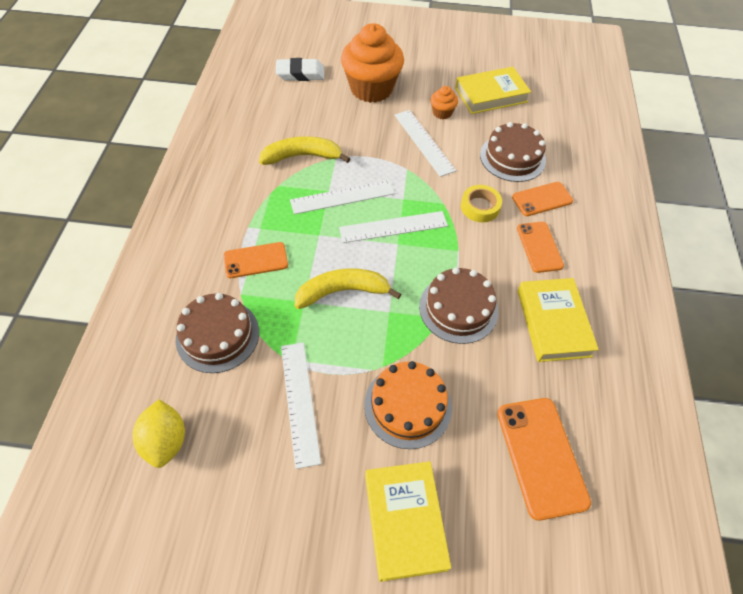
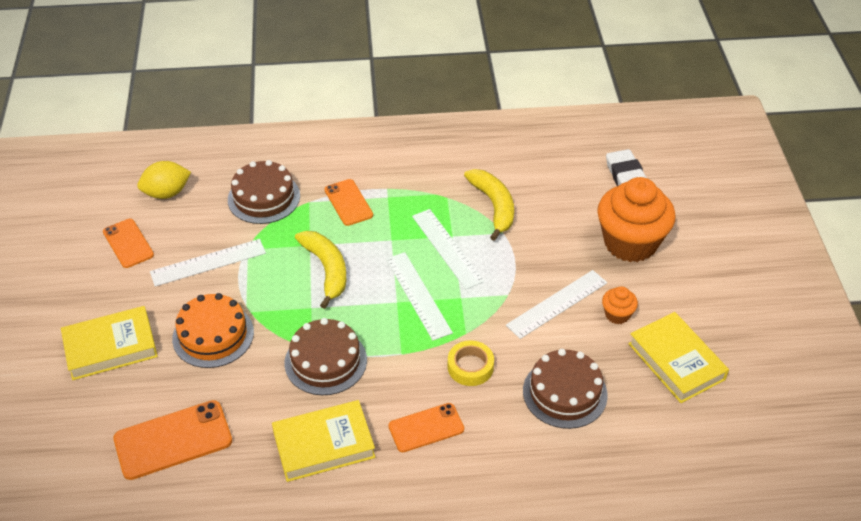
camera: 80 degrees right, 10 degrees down
orange phone [512,182,573,216] -> orange phone moved to [103,219,154,268]

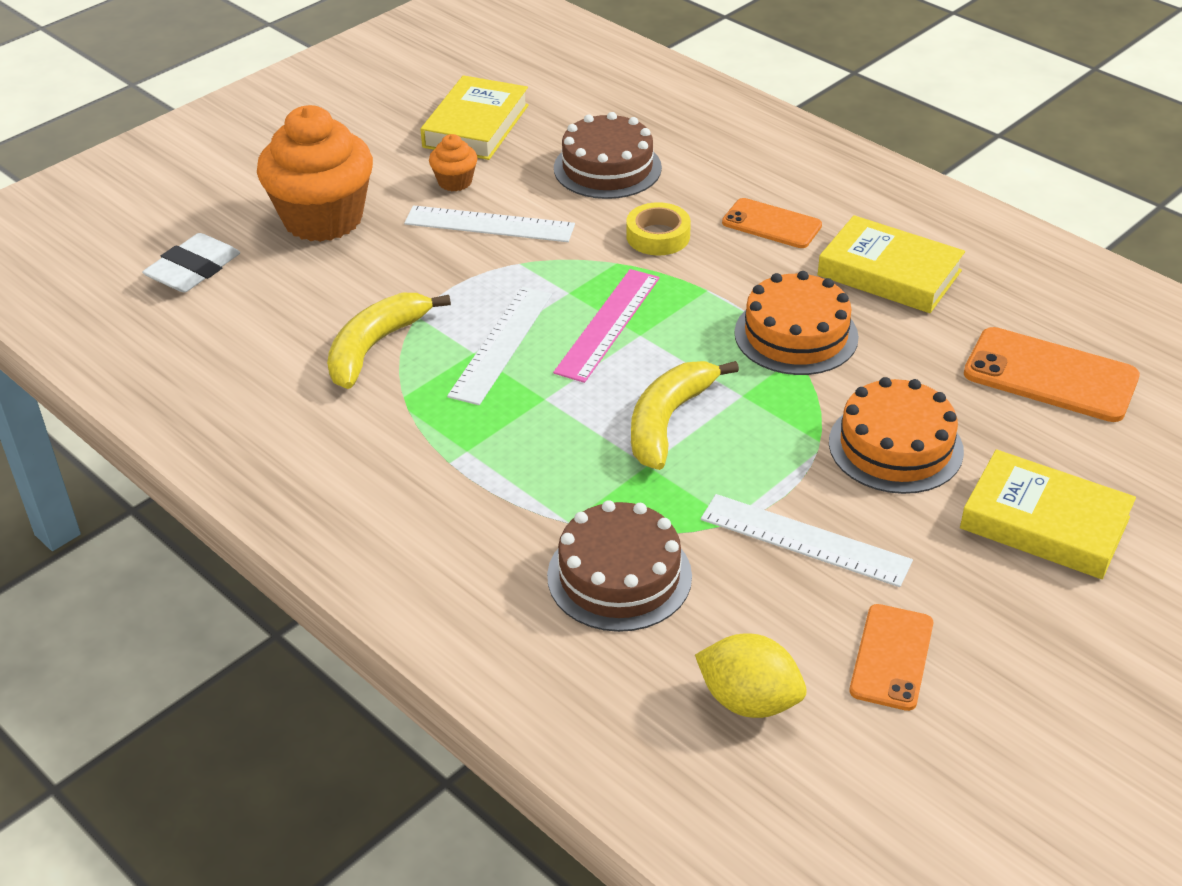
camera: 130 degrees left, 5 degrees down
brown cake [285,318,367,395] -> orange cake [734,271,859,375]
orange phone [325,179,373,226] -> none
white ruler [386,252,453,341] -> pink ruler [553,269,660,383]

